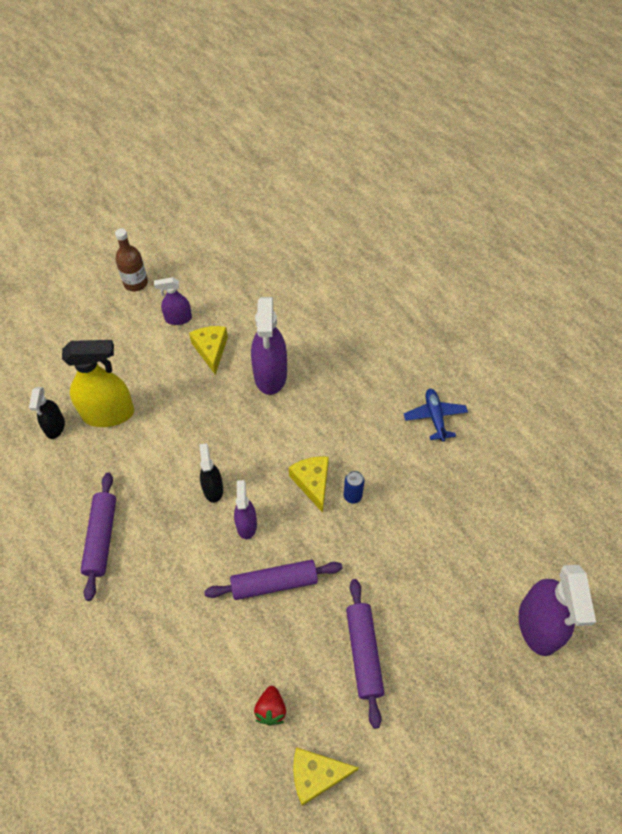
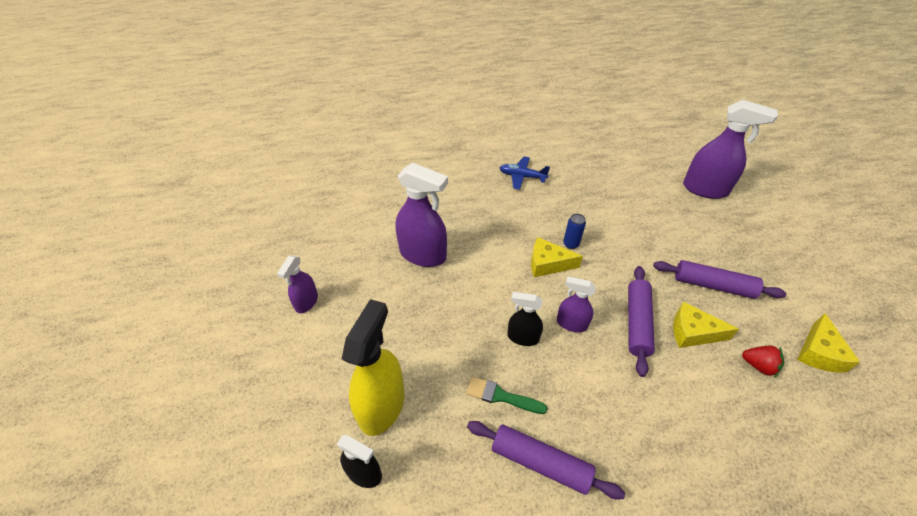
camera: 65 degrees left, 10 degrees down
brown bottle [115,228,148,291] -> none
yellow cheese [189,326,228,375] -> yellow cheese moved to [673,302,739,348]
none -> green brush [466,376,547,414]

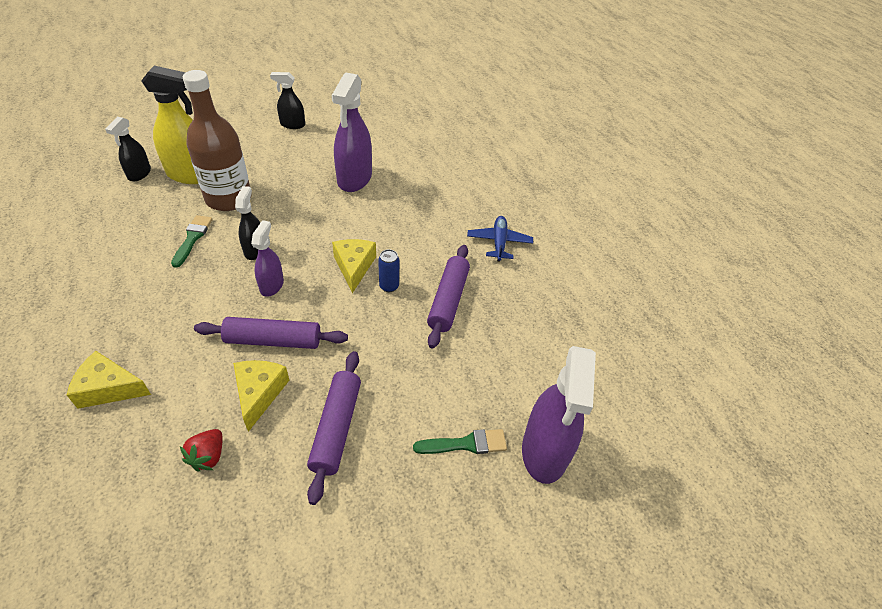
camera: 75 degrees right, 0 degrees up
purple spray bottle [277,256,318,313] -> black spray bottle [270,72,305,129]
purple rolling pin [467,421,625,500] -> purple rolling pin moved to [427,245,470,349]
yellow cheese [797,313,860,373] -> yellow cheese moved to [67,351,151,409]
none -> brown bottle [183,70,252,211]
none -> green brush [413,429,507,454]

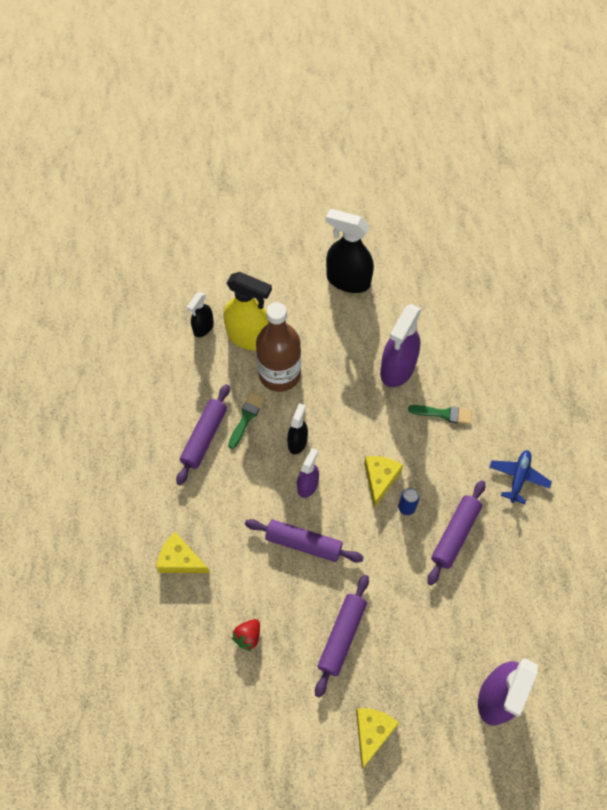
camera: 20 degrees right, 15 degrees up
yellow cheese [233,360,289,432] -> yellow cheese moved to [356,708,399,769]
black spray bottle [270,72,305,129] -> black spray bottle [326,209,374,293], size x1.80
green brush [413,429,507,454] -> green brush moved to [408,405,472,424]
none -> purple rolling pin [176,384,230,485]

